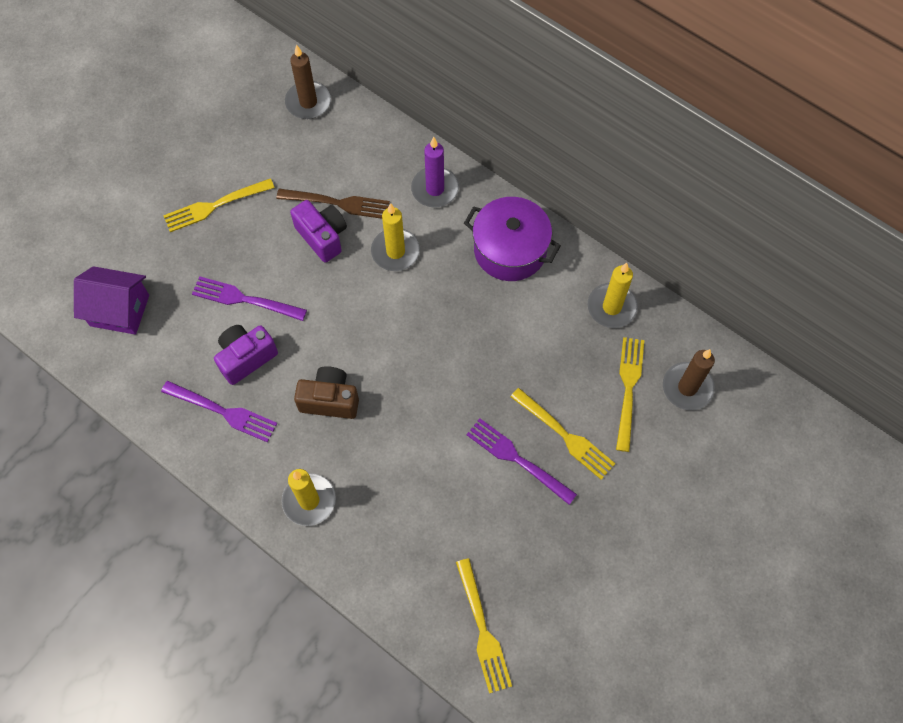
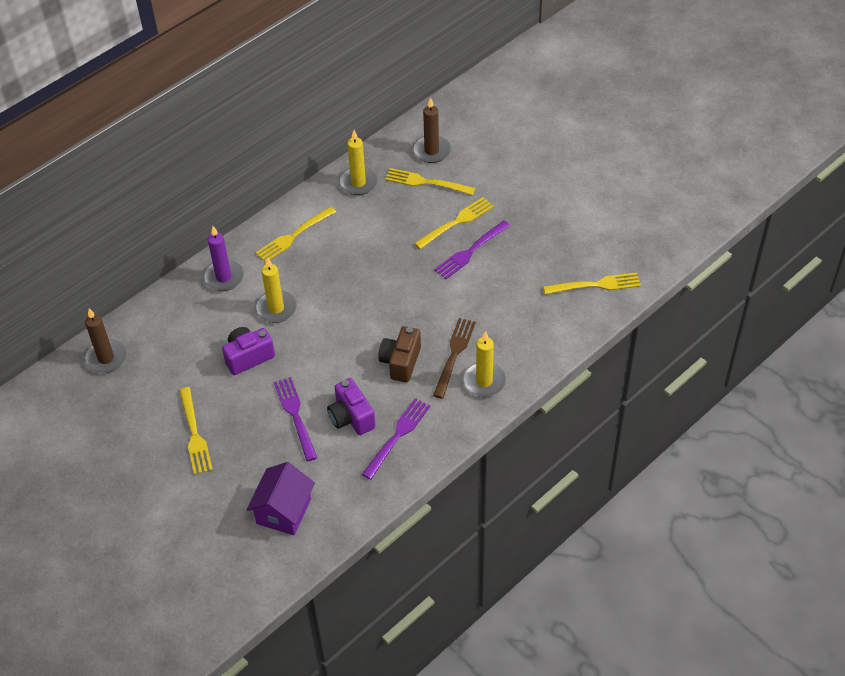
camera: 80 degrees left, 15 degrees down
purple fork [192,276,307,321] -> purple fork turned 135 degrees clockwise [274,377,317,461]
brown fork [276,189,390,219] -> brown fork moved to [433,318,476,399]
purple pot [464,197,561,281] -> yellow fork [255,206,336,263]

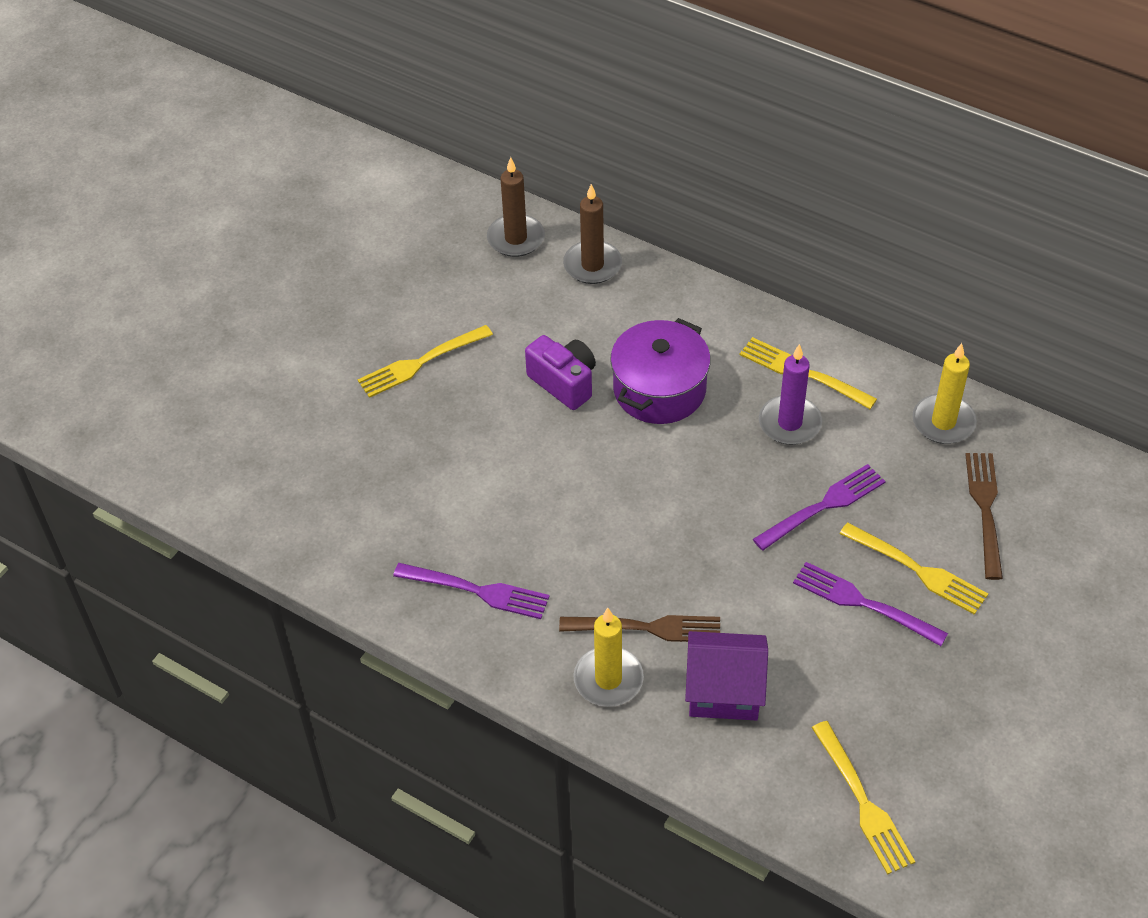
camera: 75 degrees right, 0 degrees up
purple candle [203,226,244,291] -> purple candle moved to [759,344,822,445]
purple house [246,462,315,535] -> purple house moved to [685,631,768,720]
yellow candle [255,257,297,323] -> purple pot [610,318,711,424]
purple fork [274,377,317,461] -> purple fork moved to [753,464,886,551]
purple camera [327,378,376,435] -> none
brown camera [378,326,421,383] -> none
yellow fork [385,168,475,195] -> brown fork [965,453,1003,580]
brown candle [413,97,451,163] -> brown candle moved to [563,184,622,284]

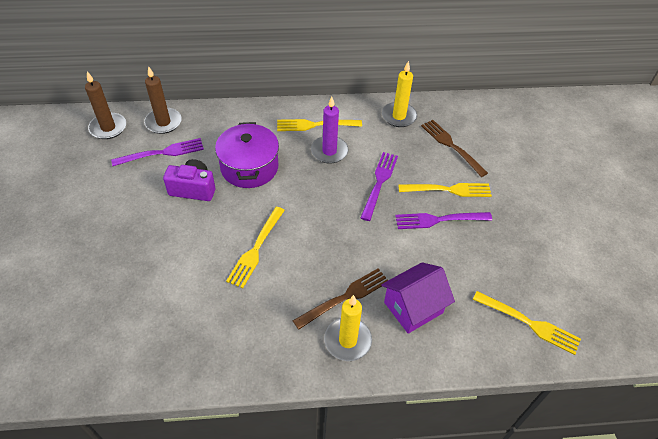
camera: 40 degrees left, 0 degrees up
yellow fork [357,325,493,398] -> yellow fork moved to [226,207,285,288]
purple fork [393,563,550,619] -> purple fork moved to [111,138,204,166]

